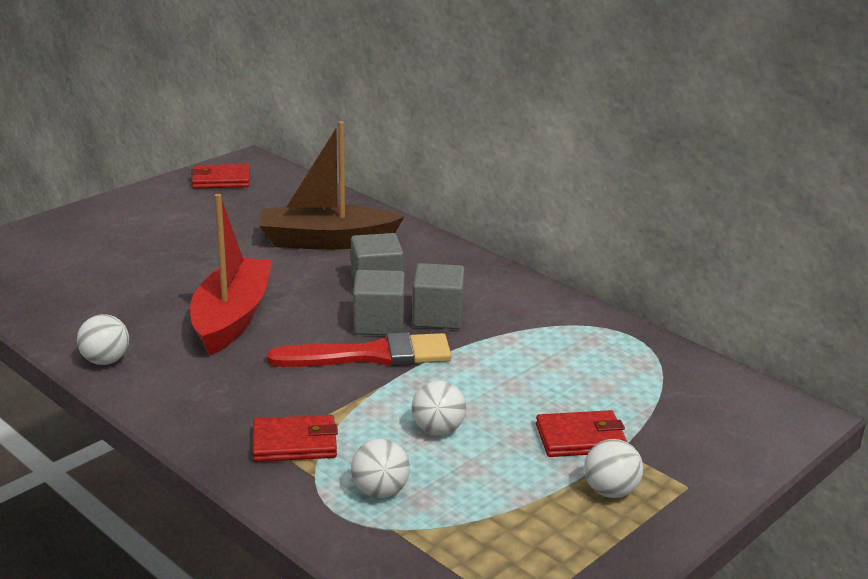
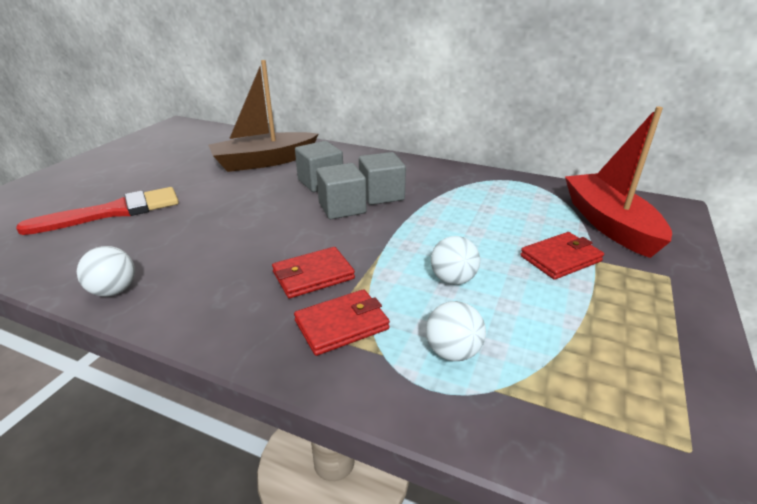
camera: 20 degrees left, 5 degrees up
red boat [190,194,272,355] -> red boat moved to [565,106,672,258]
red wallet [191,164,250,188] -> red wallet moved to [272,247,355,298]
red brush [267,332,452,367] -> red brush moved to [16,187,179,235]
white ball [584,439,643,498] -> none

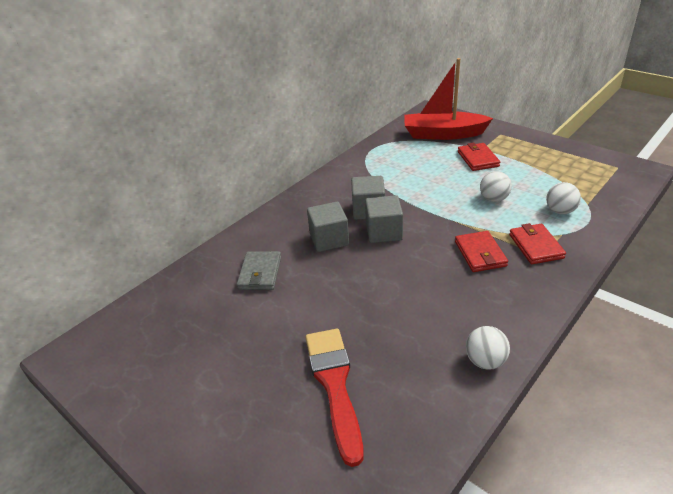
camera: 70 degrees left, 5 degrees up
brown boat [208,60,318,172] -> grey wallet [237,251,281,290]

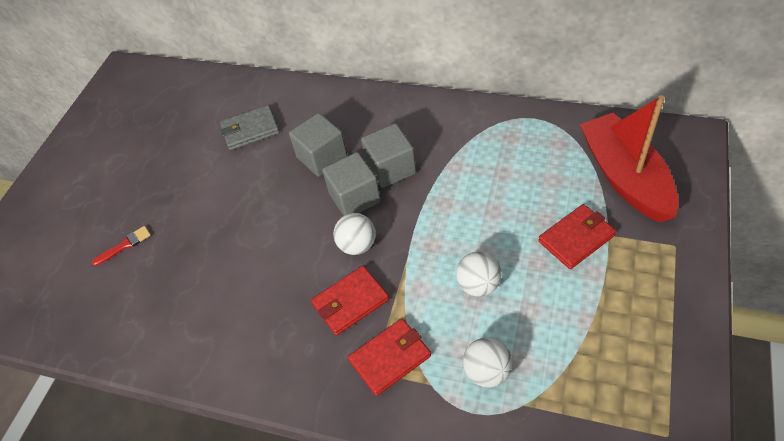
camera: 70 degrees right, 15 degrees up
red brush [306,329,364,467] -> red brush [91,226,151,266], size x0.42
white ball [466,326,510,370] -> white ball moved to [333,213,376,255]

